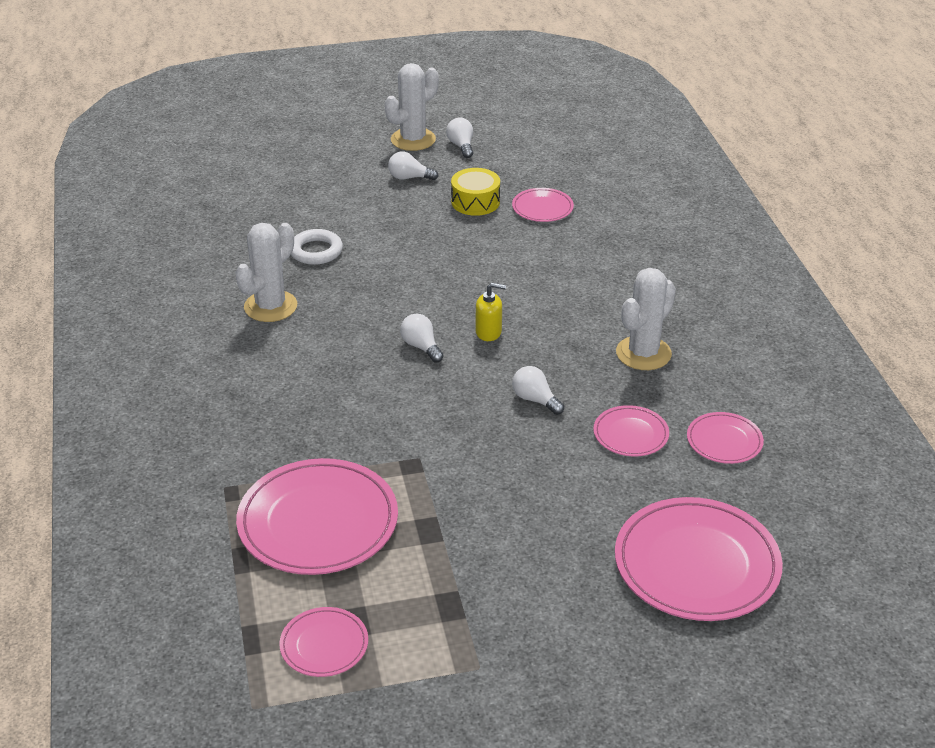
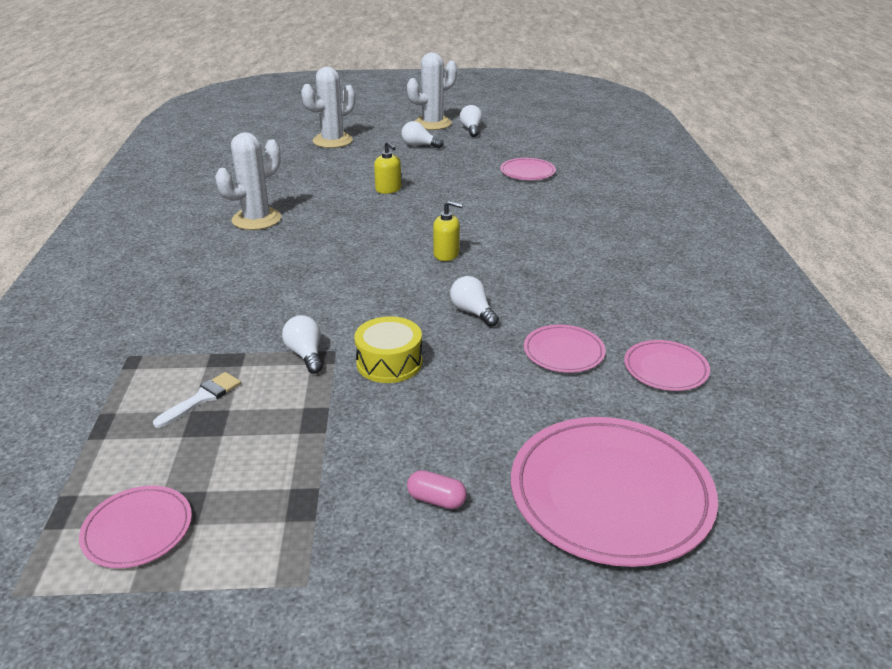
camera: 10 degrees right, 5 degrees down
pink plate [236,458,398,575] -> white brush [153,372,241,428]
white ring [291,229,343,265] -> none
white light bulb [400,314,444,363] -> white light bulb moved to [282,315,323,374]
yellow drum [451,168,500,216] -> yellow drum moved to [354,316,423,383]
white cactus [616,268,676,370] -> white cactus moved to [301,67,355,148]
none -> yellow soap dispenser [374,141,401,194]
none -> pink capsule [407,470,467,509]

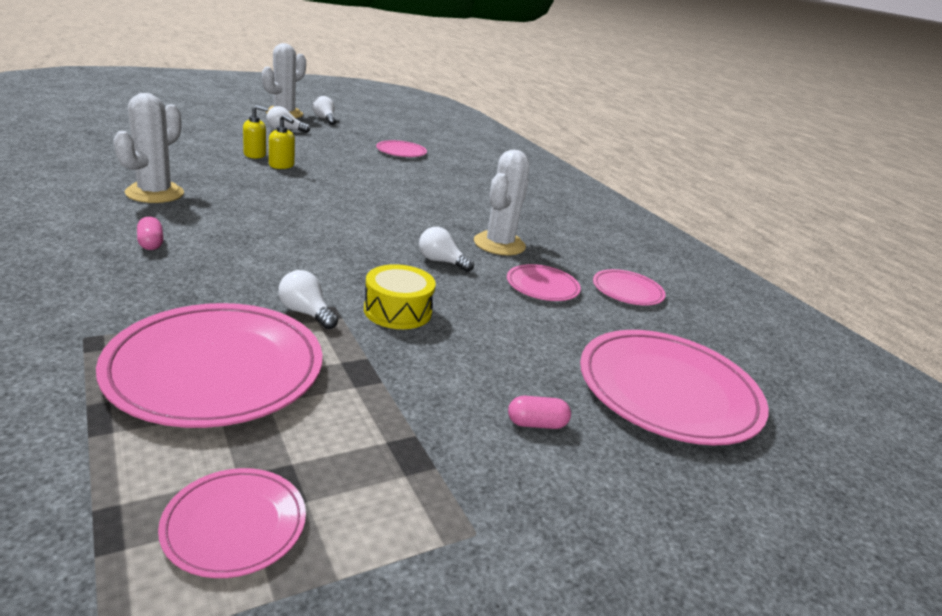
camera: 30 degrees left, 5 degrees down
white brush [153,372,241,428] -> pink plate [96,303,322,428]
white cactus [301,67,355,148] -> white cactus moved to [474,149,529,255]
yellow soap dispenser [433,200,463,261] -> yellow soap dispenser moved to [243,105,269,159]
none -> pink capsule [137,217,163,250]

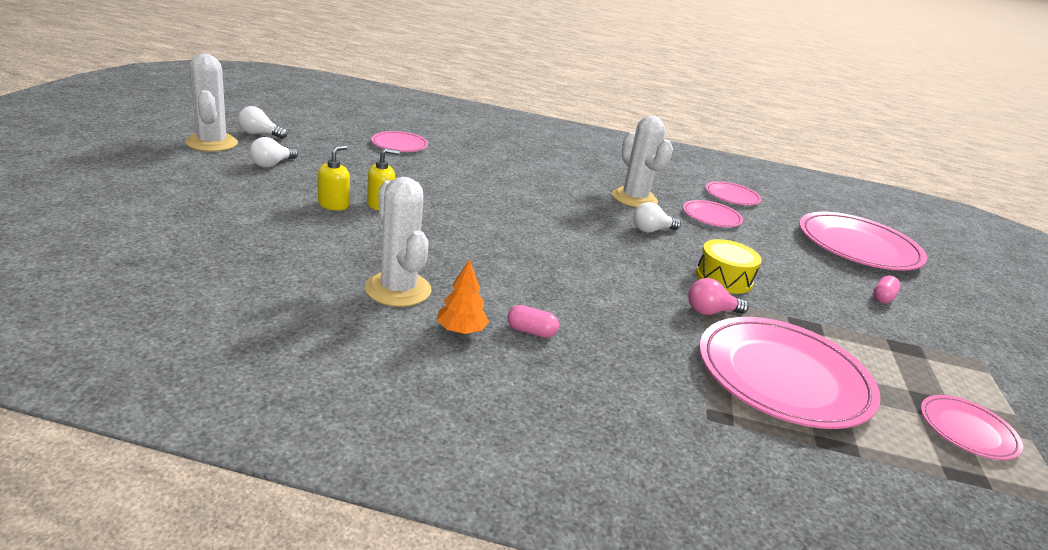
camera: 50 degrees left, 0 degrees up
white light bulb [278,270,338,329] -> pink light bulb [688,278,749,315]
none -> orange tree [437,259,489,334]

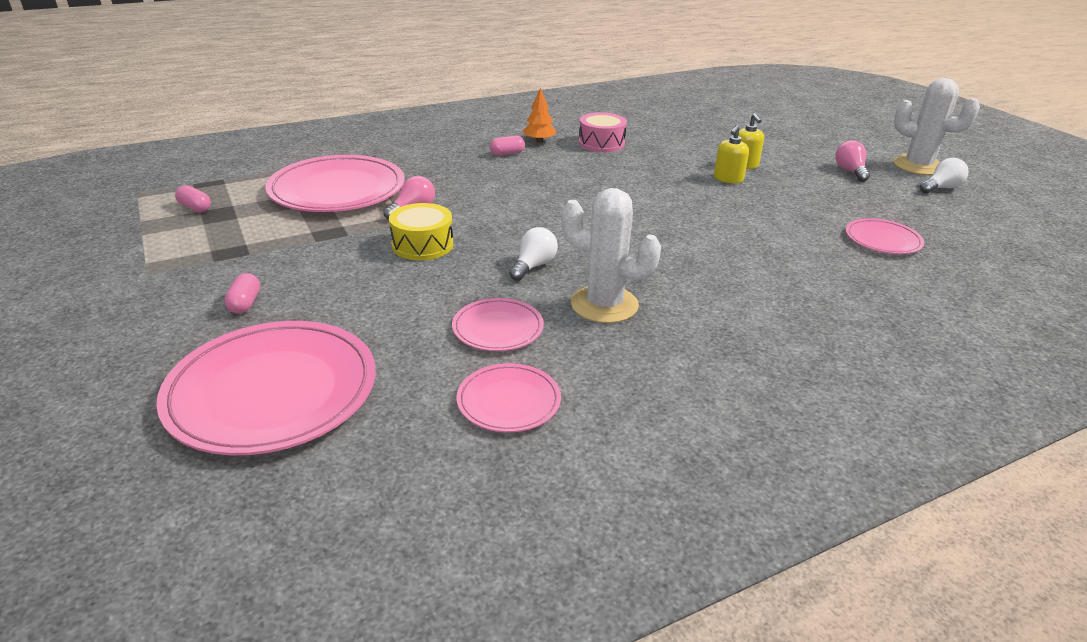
camera: 145 degrees right, 5 degrees up
white light bulb [250,137,298,168] -> pink light bulb [835,140,870,182]
white cactus [365,177,431,307] -> pink drum [579,112,627,152]
pink plate [921,395,1023,460] -> pink capsule [175,185,211,213]

